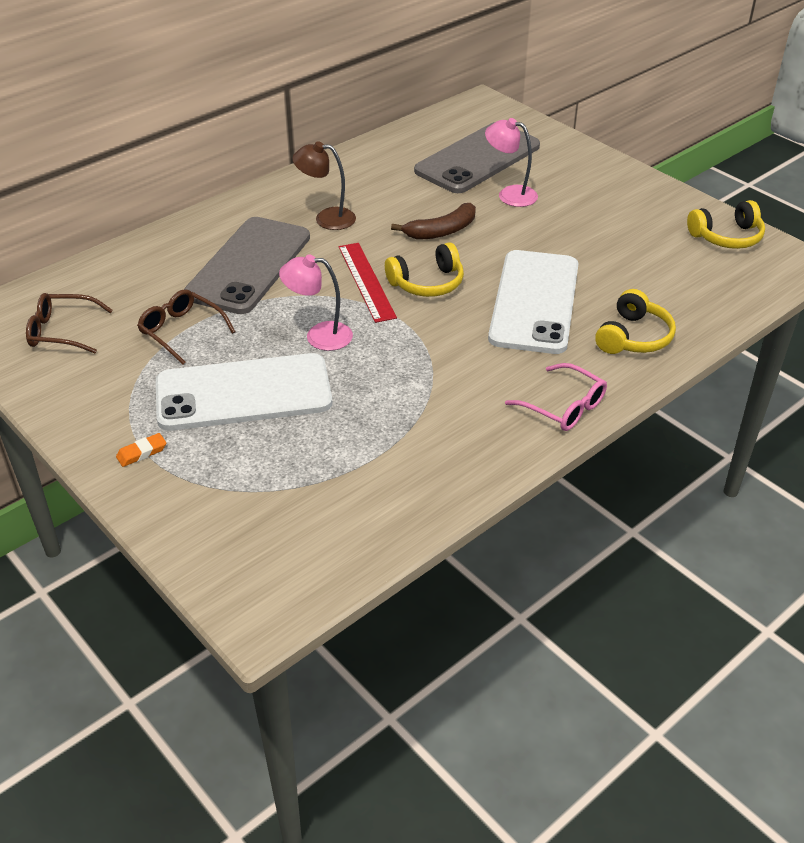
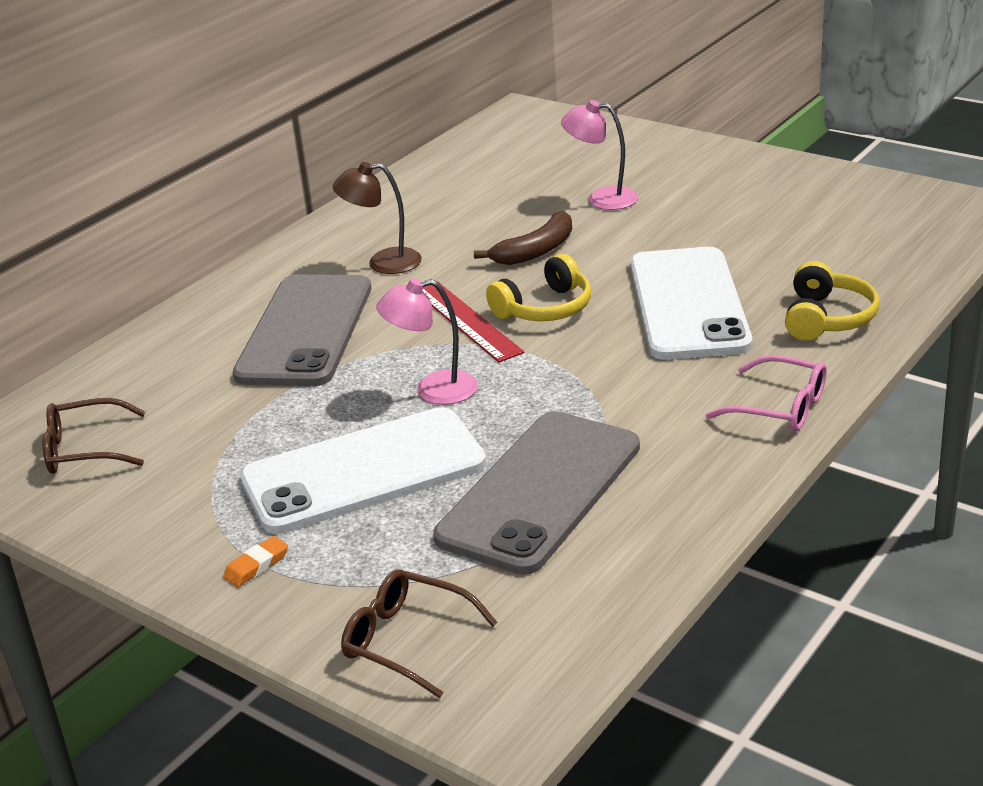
camera: 10 degrees left, 10 degrees down
brown glasses [137,289,235,365] -> brown glasses moved to [341,569,498,698]
grey phone [414,122,540,193] -> grey phone moved to [433,411,640,575]
yellow headphones [687,200,765,249] -> none

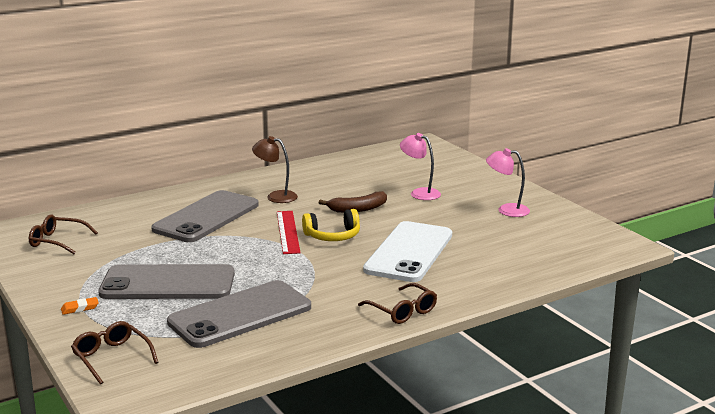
camera: 20 degrees right, 10 degrees down
white phone [240,407,486,534] -> grey phone [98,264,235,299]
pink lamp [376,278,478,405] -> pink lamp moved to [486,148,530,217]
pink glasses [705,355,827,432] -> brown glasses [358,283,437,324]
yellow headphones [785,261,880,341] -> none

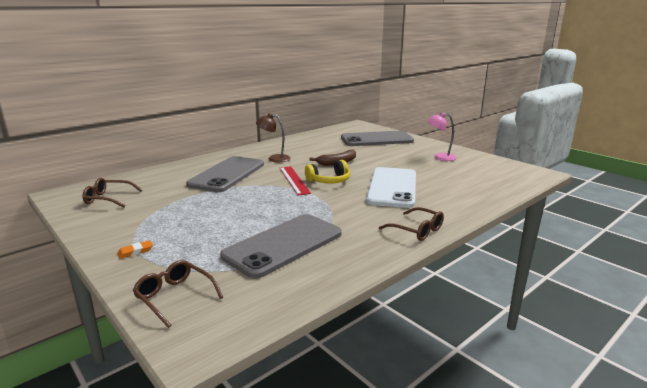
camera: 10 degrees left, 0 degrees up
grey phone [98,264,235,299] -> grey phone moved to [341,131,414,146]
pink lamp [400,133,441,200] -> none

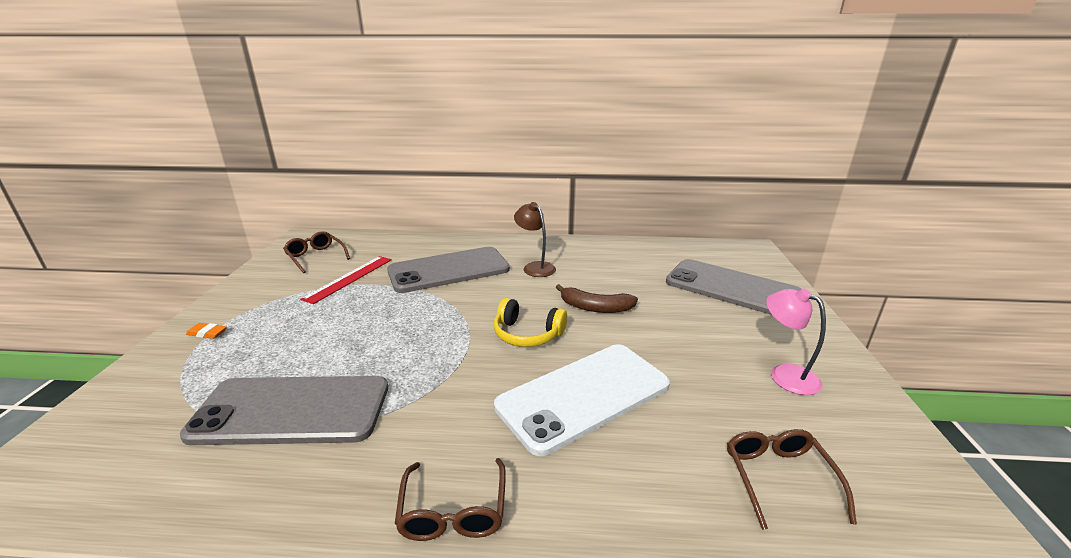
camera: 45 degrees right, 5 degrees up
brown glasses [132,260,223,328] -> brown glasses moved to [727,429,857,530]
red ruler [280,166,311,196] -> red ruler moved to [300,256,392,304]

